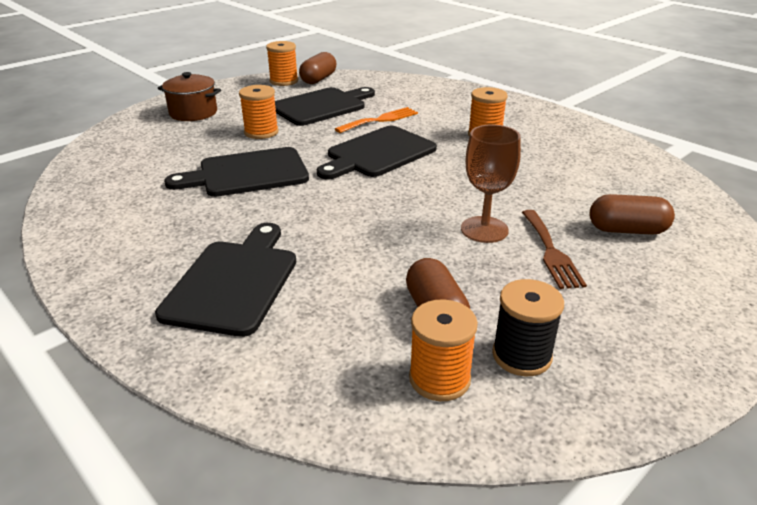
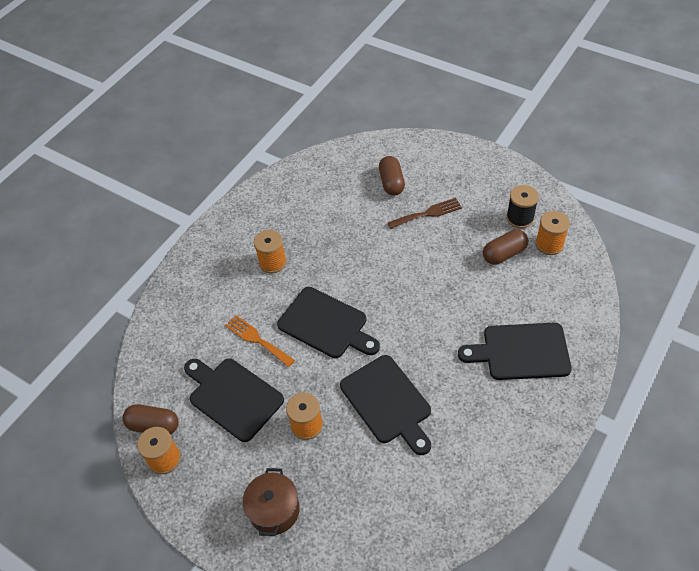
camera: 100 degrees left, 20 degrees up
brown goblet [461,124,521,243] -> none

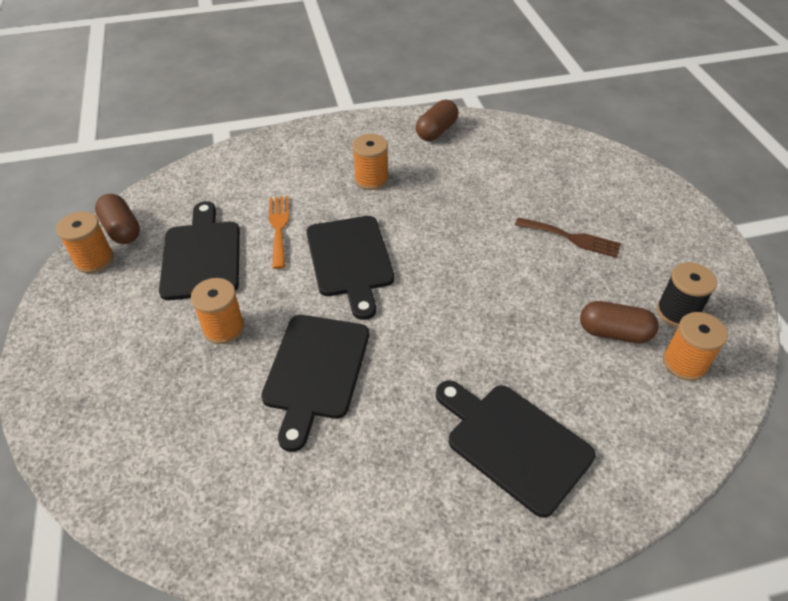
camera: 40 degrees right, 5 degrees down
brown pot [243,468,300,536] -> none
brown capsule [379,156,405,196] -> brown capsule moved to [416,100,458,141]

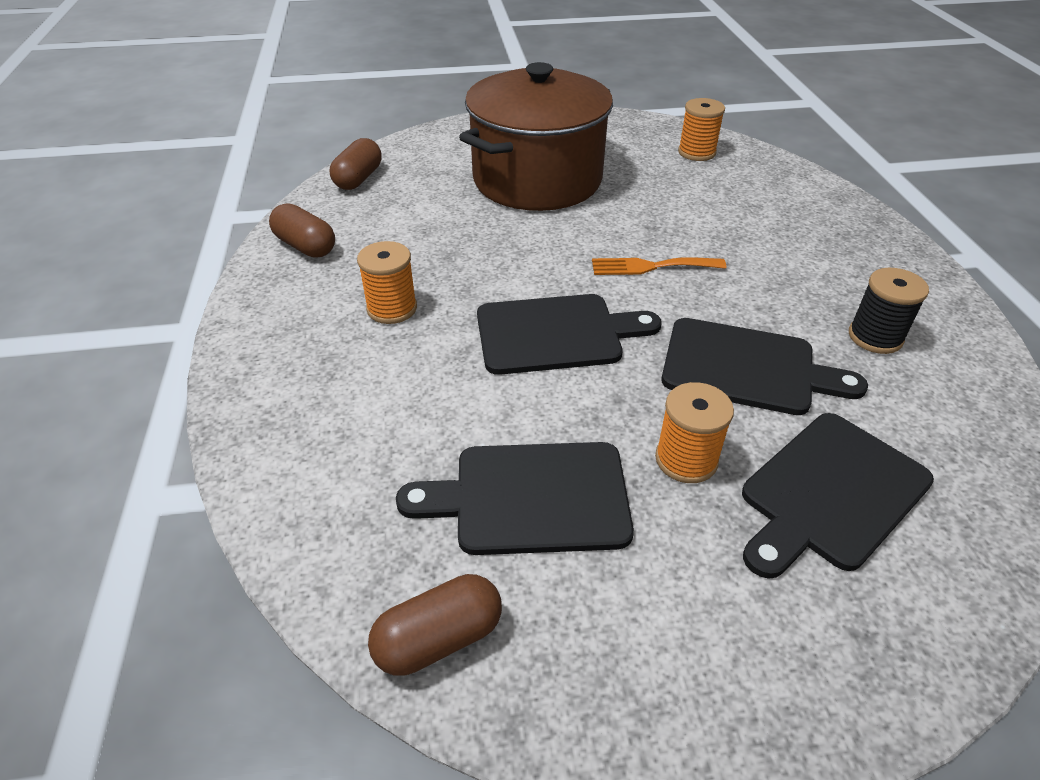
camera: 85 degrees left, 5 degrees down
orange spool [56,211,114,273] -> none
orange fork [269,196,289,269] -> orange fork moved to [592,257,726,275]
black cutting board [436,380,596,518] -> black cutting board moved to [742,413,934,579]
brown fork [515,217,621,258] -> brown pot [459,62,613,211]
brown capsule [580,301,659,343] -> brown capsule moved to [330,138,381,190]
black spool [657,262,717,327] -> black spool moved to [849,268,929,354]

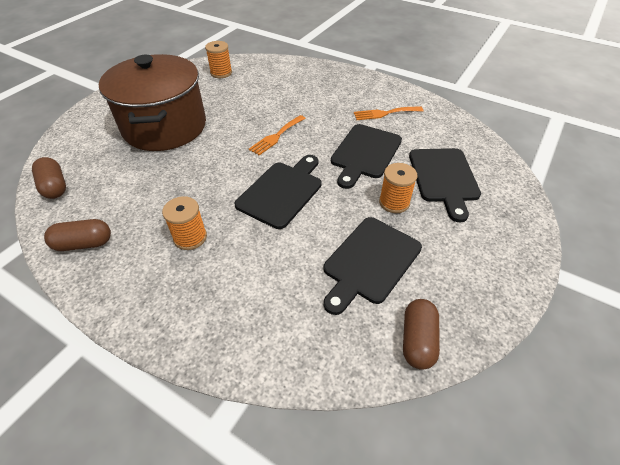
camera: 50 degrees left, 5 degrees up
black cutting board [661,318,868,415] -> black cutting board turned 150 degrees clockwise [331,124,402,189]
black spool [849,268,929,354] -> orange fork [354,106,423,120]

